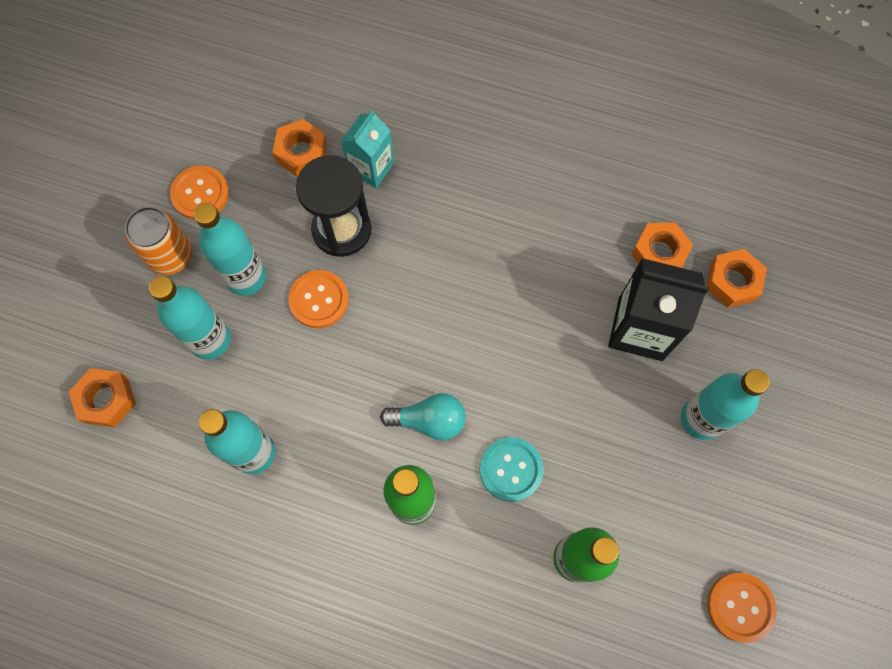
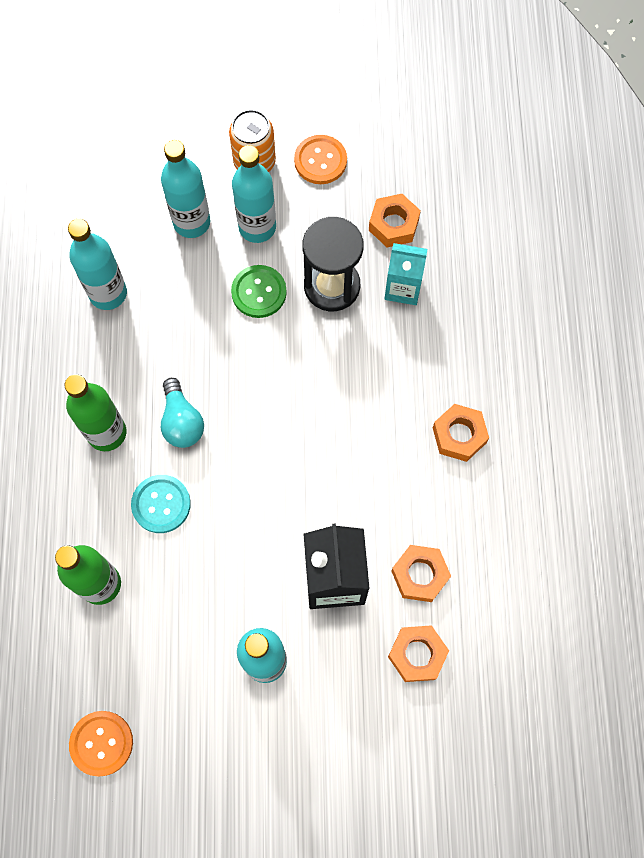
camera: 70 degrees right, 0 degrees up
orange nut [69,368,136,427] -> orange nut moved to [433,404,489,462]
orange button [288,270,349,328] -> green button [231,265,287,318]

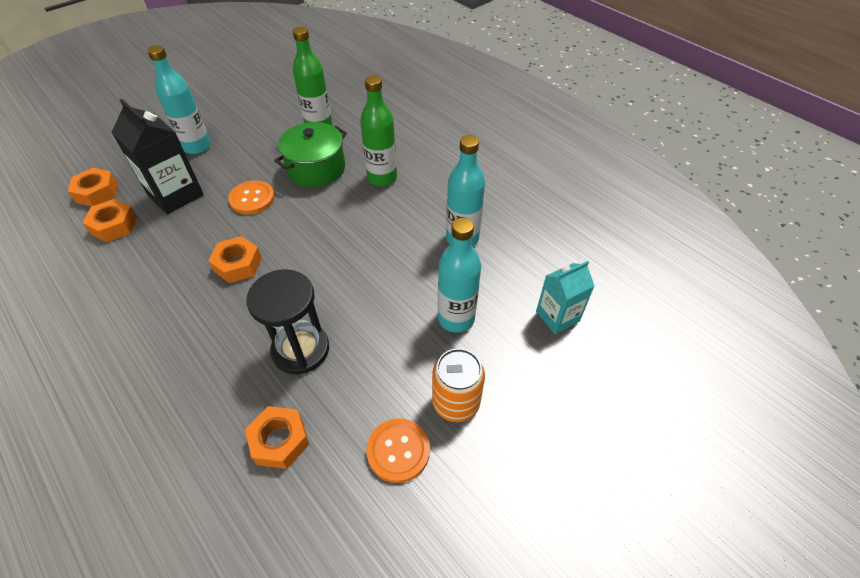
camera: 140 degrees right, 20 degrees down
orange button [69,711,133,777] -> orange button moved to [228,180,275,215]
turquoise button [131,475,191,533] -> green pot [274,122,347,187]
turquoise light bulb [161,378,204,448] -> none
green button [231,265,287,318] -> none
turquoise bottle [232,145,276,243] -> none
turquoise carton [384,243,427,305] -> turquoise carton moved to [536,261,594,334]
orange nut [433,404,489,462] -> orange nut moved to [209,236,262,283]

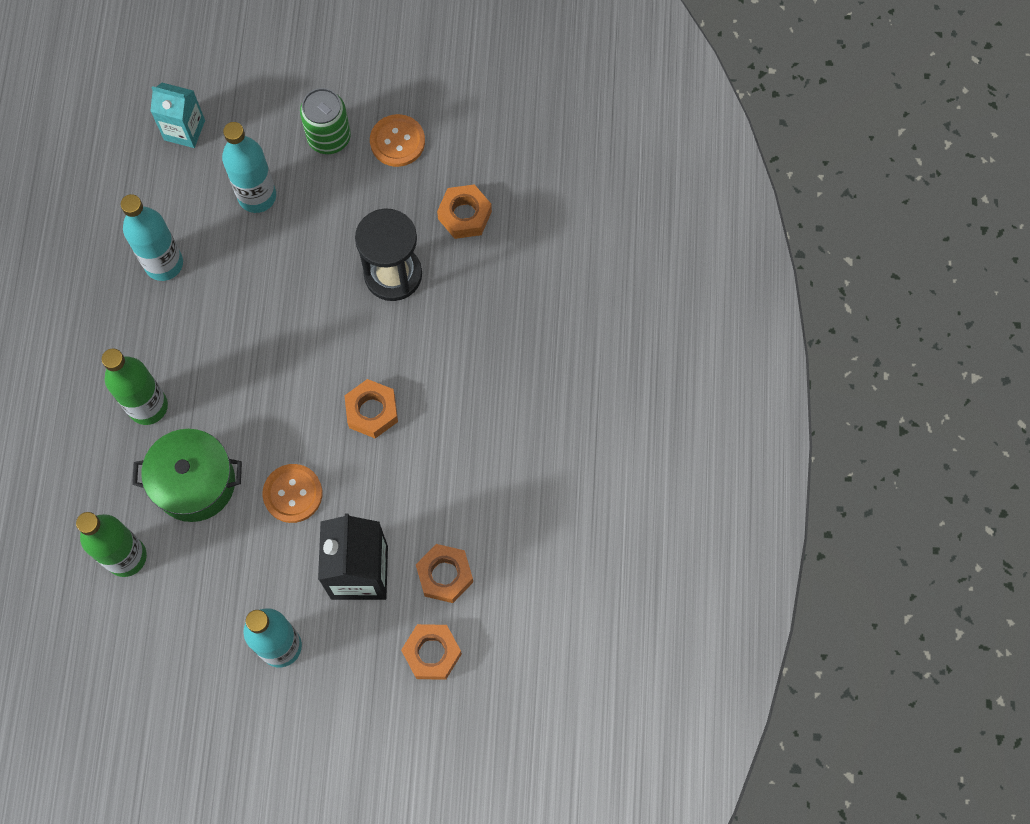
camera: 135 degrees left, 20 degrees up
orange can [432,348,485,422] -> green can [300,88,351,154]

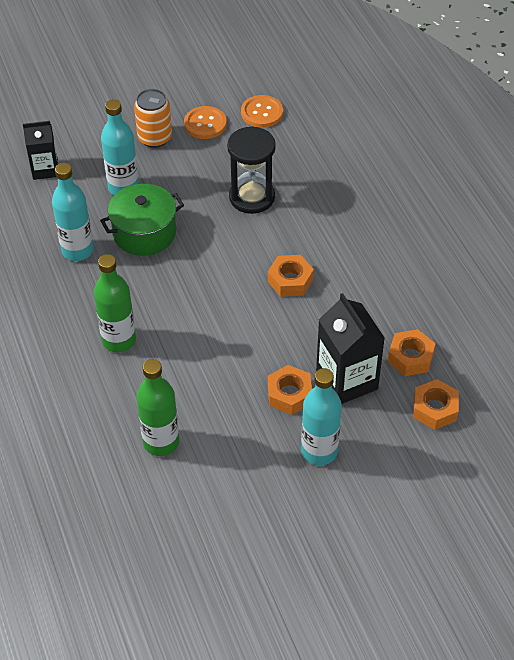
camera: 25 degrees left, 20 degrees down
green pot [132,429,242,522] -> green pot moved to [100,184,184,256]
turquoise carton [150,83,205,148] -> black carton [23,121,58,180]
orange button [263,464,323,523] -> orange button moved to [241,95,283,128]
green can [300,88,351,154] -> orange can [134,89,172,148]
orange nut [437,184,492,239] -> orange nut moved to [268,365,312,415]

